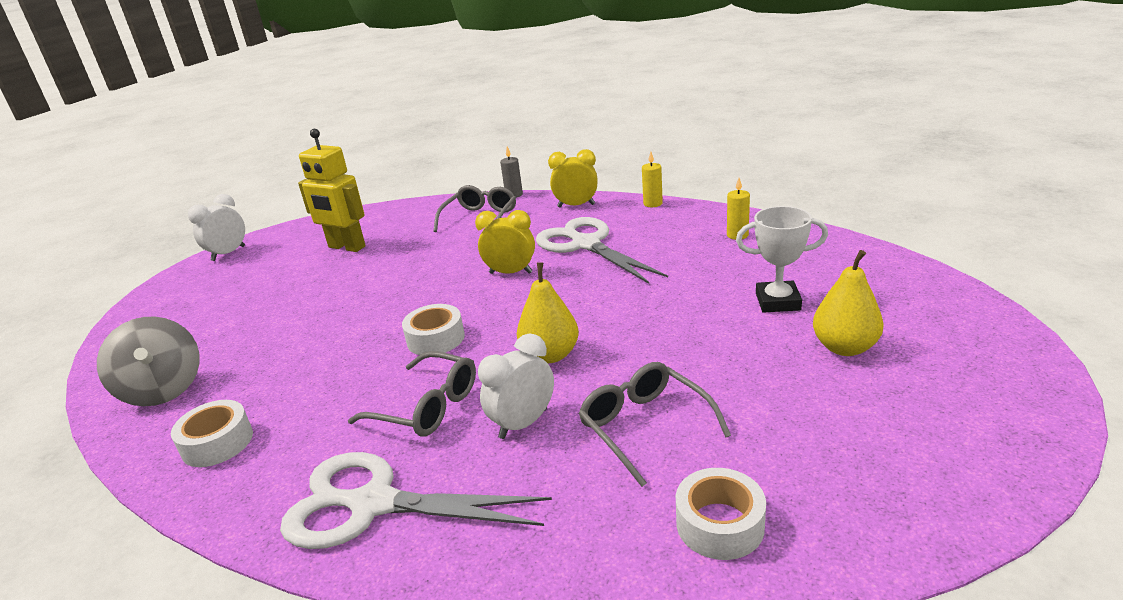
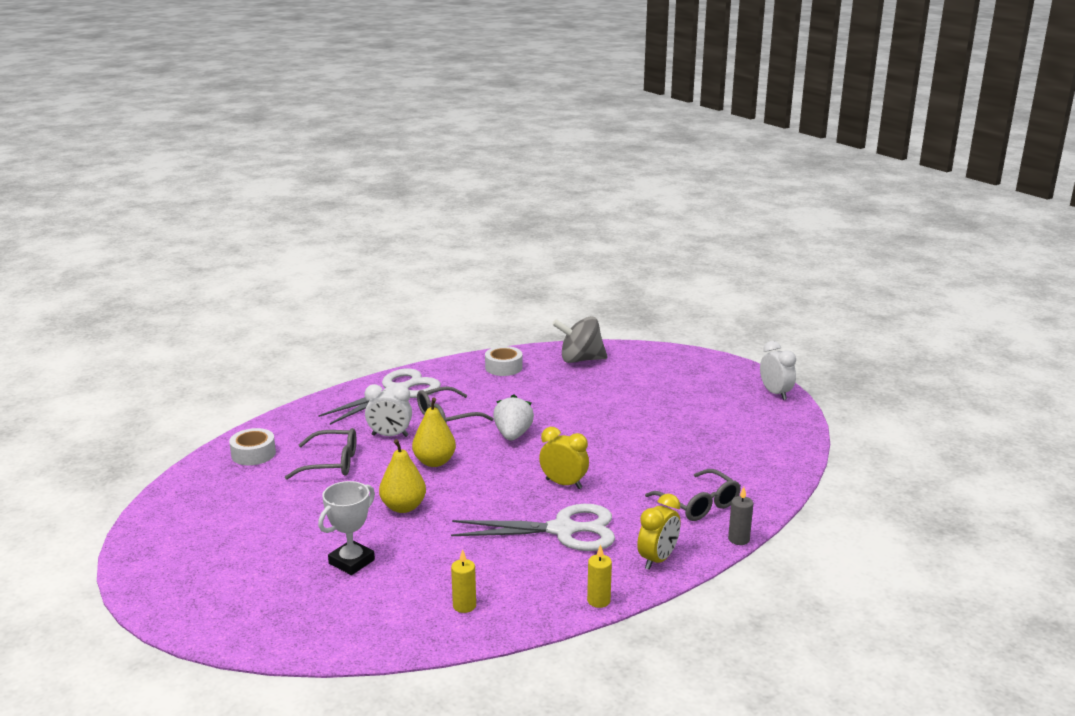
camera: 120 degrees right, 5 degrees down
yellow robot [298,129,366,252] -> none
white tape [402,304,465,355] -> white strawberry [493,394,534,441]
yellow clock [475,210,535,274] -> yellow clock turned 105 degrees counterclockwise [539,427,589,489]
white clock [478,333,554,439] -> white clock turned 105 degrees clockwise [365,384,412,437]
yellow pear [813,250,884,356] -> yellow pear moved to [379,439,426,513]

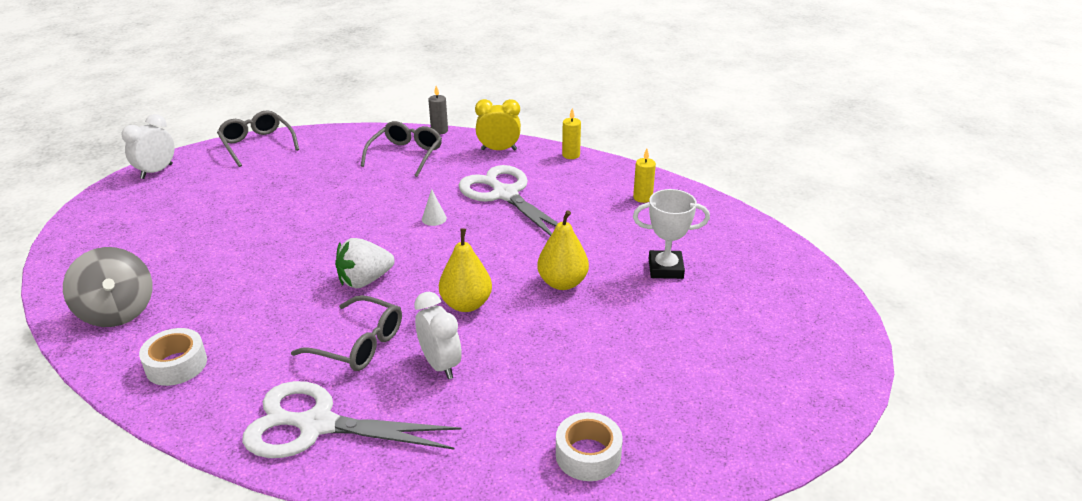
camera: 125 degrees left, 10 degrees up
grey glasses [285,428,356,480] -> grey glasses moved to [217,110,299,167]
yellow clock [539,427,589,489] -> white cone [422,189,447,226]

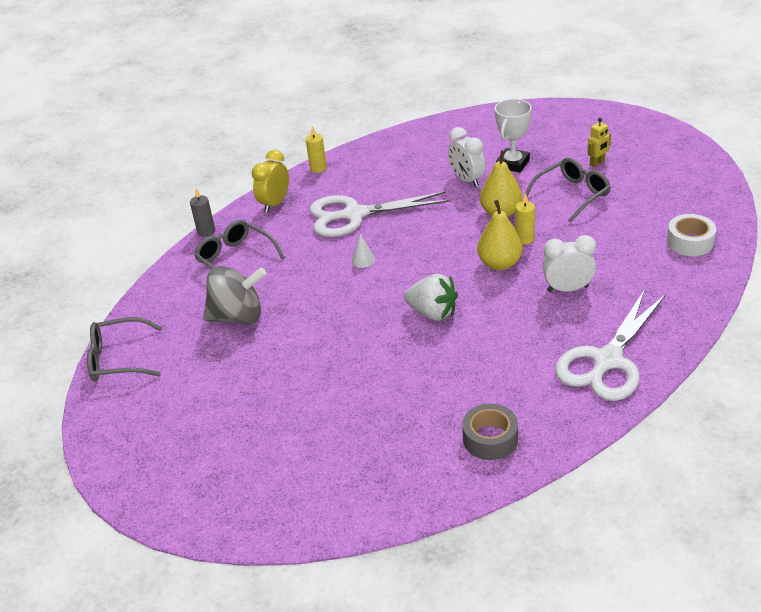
camera: 60 degrees left, 5 degrees up
grey spinning top [63,247,152,327] -> grey spinning top moved to [203,266,266,325]
white clock [122,114,175,179] -> white clock moved to [448,127,486,187]
white tape [139,328,207,386] -> grey tape [462,404,518,460]
grey glasses [291,295,402,371] -> grey glasses moved to [526,158,611,223]
white strawberry [335,238,395,288] -> white strawberry turned 60 degrees counterclockwise [404,274,458,321]
yellow candle [633,149,656,203] -> yellow candle moved to [515,193,535,245]
none -> yellow robot [587,118,611,167]

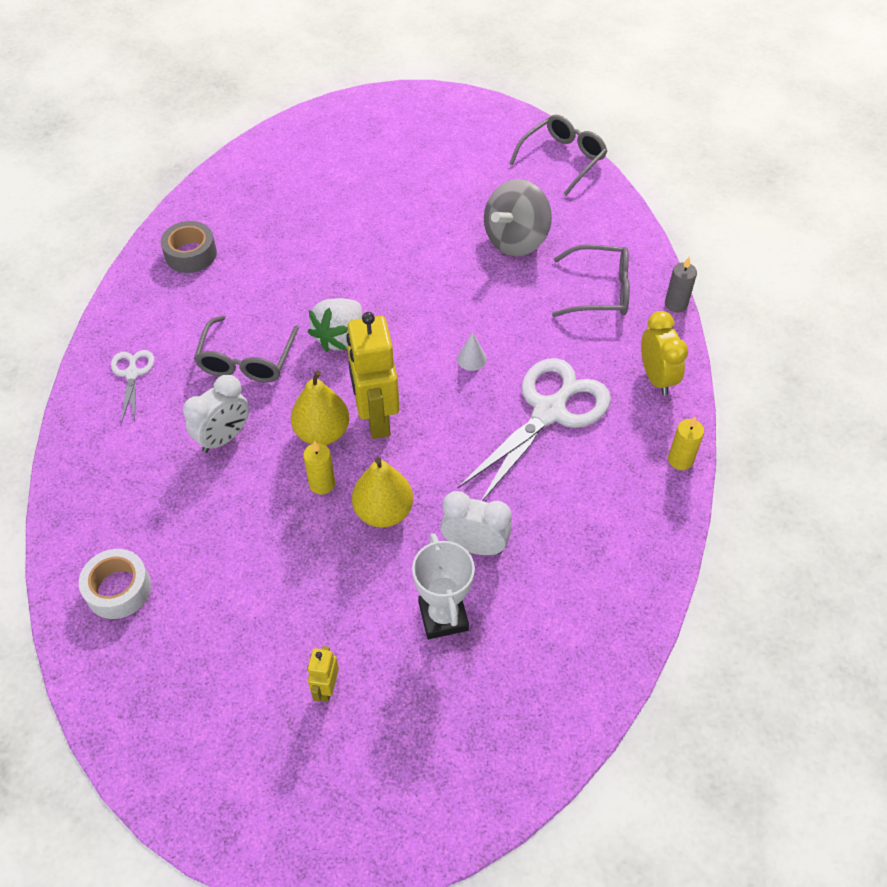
camera: 135 degrees right, 15 degrees up
white strawberry [404,274,458,321] -> white strawberry turned 45 degrees counterclockwise [308,298,362,352]
grey glasses [526,158,611,223] -> grey glasses moved to [194,316,299,383]
white scissors [555,289,666,401] -> white scissors [111,350,154,423], size x0.49
none -> yellow robot [346,312,400,439]

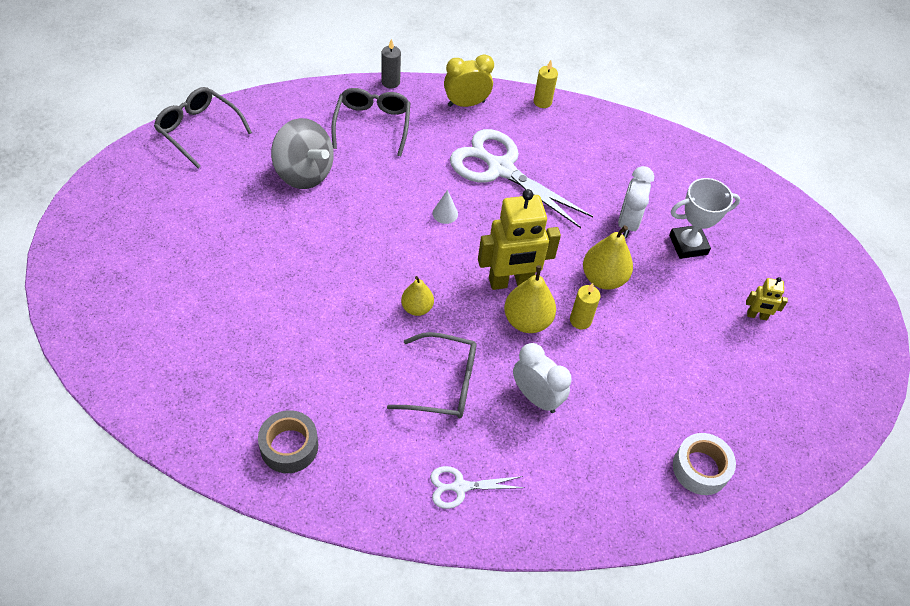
camera: 95 degrees left, 0 degrees up
white strawberry [308,298,362,352] -> yellow pear [401,276,434,316]

